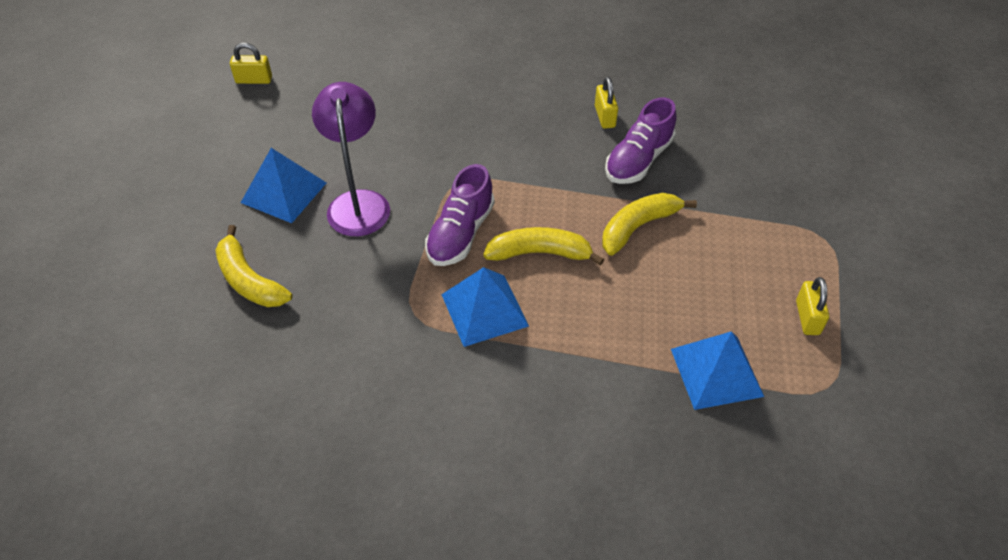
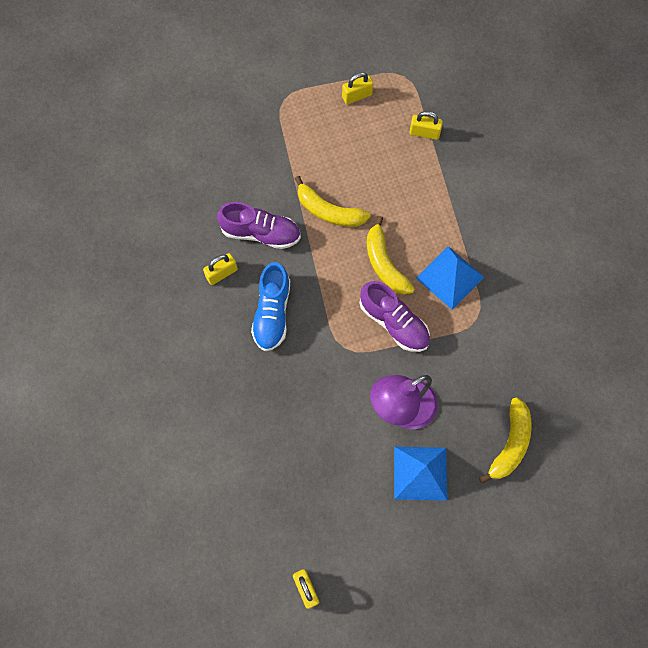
camera: 115 degrees left, 20 degrees up
purple shoe [425,164,495,266] -> purple shoe turned 45 degrees clockwise [360,281,430,352]
blue pyramid [671,331,764,410] -> yellow padlock [409,111,443,140]
none -> blue shoe [251,262,290,351]

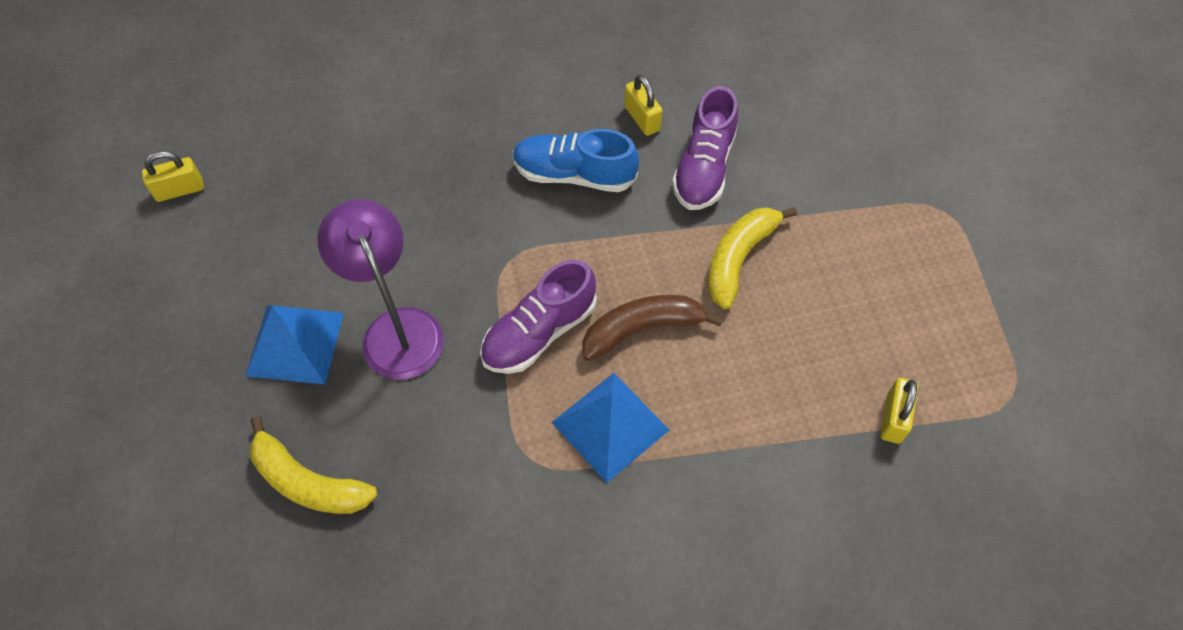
camera: 95 degrees right, 10 degrees down
yellow padlock [342,72,373,104] -> none
yellow banana [367,216,415,295] -> brown banana [583,295,723,361]

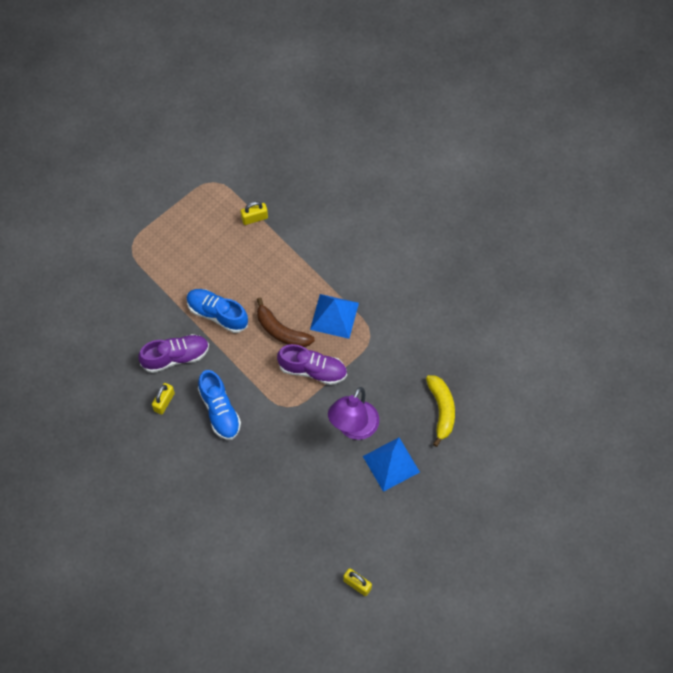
camera: 125 degrees left, 5 degrees up
yellow banana [708,207,797,309] -> blue shoe [186,289,248,333]

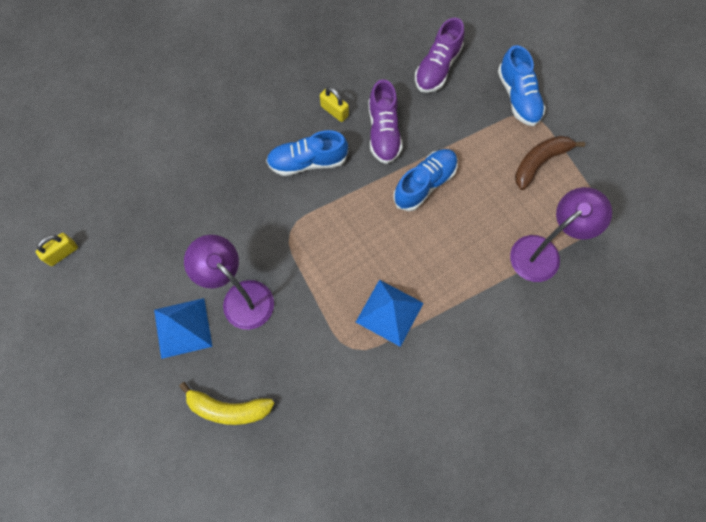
camera: 105 degrees right, 5 degrees up
yellow padlock [241,202,268,225] -> purple lamp [510,187,612,282]
brown banana [257,297,315,347] -> brown banana moved to [515,136,585,190]
purple shoe [277,344,347,385] -> purple shoe moved to [415,17,464,93]
none -> blue shoe [498,45,546,126]

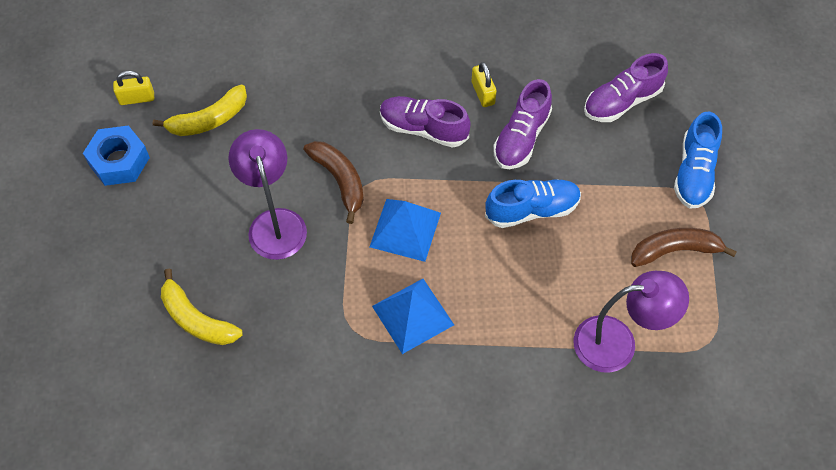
camera: 30 degrees right, 10 degrees down
blue pyramid [154,298,213,359] -> blue pyramid moved to [370,199,441,262]
blue shoe [266,130,348,176] -> purple shoe [380,96,471,148]
none -> blue nut [83,125,150,186]
none -> yellow banana [153,85,247,136]
none -> brown banana [304,141,364,224]

